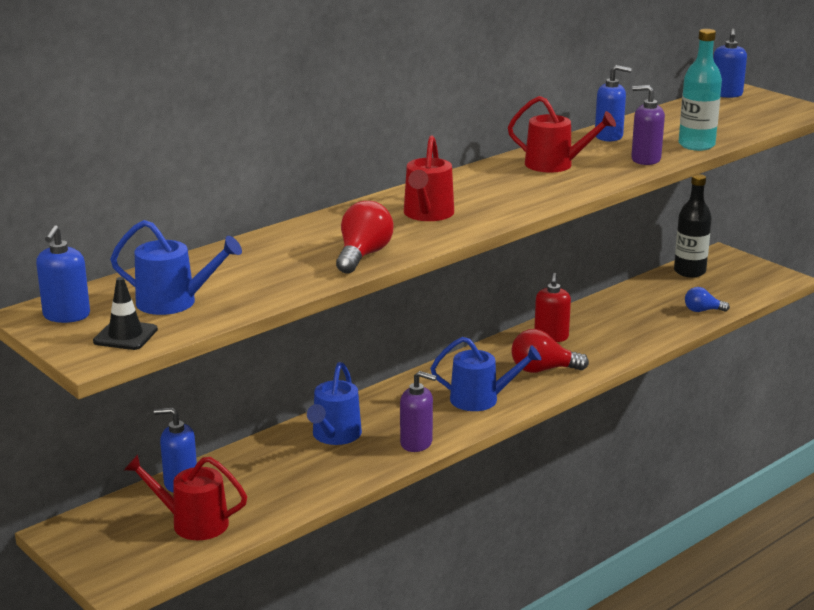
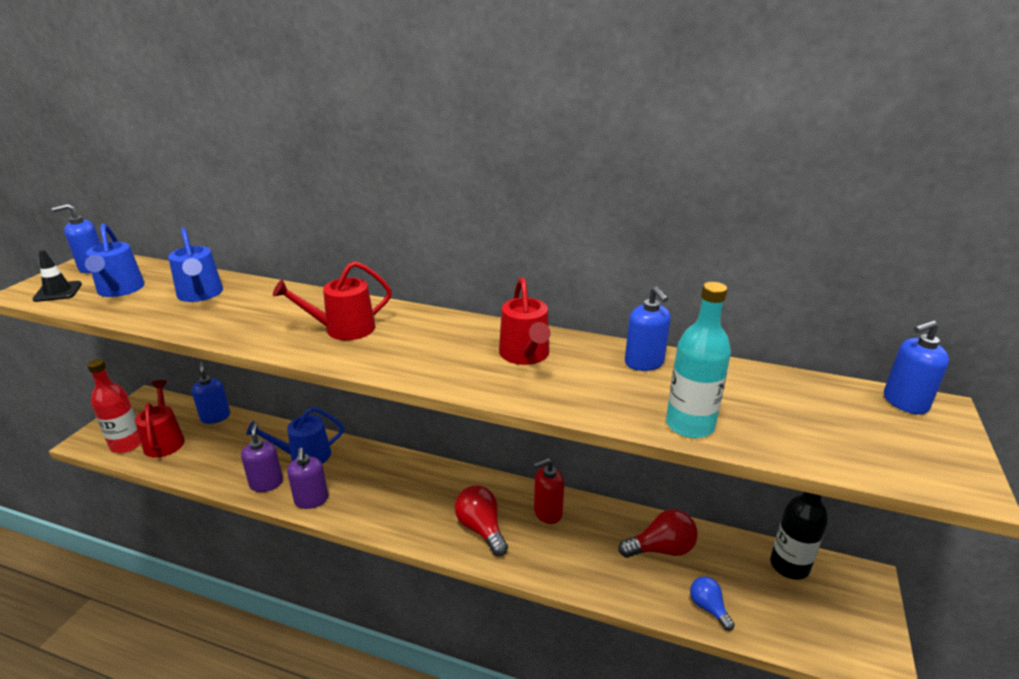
camera: 60 degrees right, 5 degrees up
red light bulb [336,201,393,274] -> red light bulb moved to [618,509,698,558]
blue watering can [431,337,542,411] -> blue watering can moved to [168,228,223,302]
purple soap dispenser [631,85,665,165] -> purple soap dispenser moved to [241,422,283,492]
none -> red bottle [87,359,141,453]

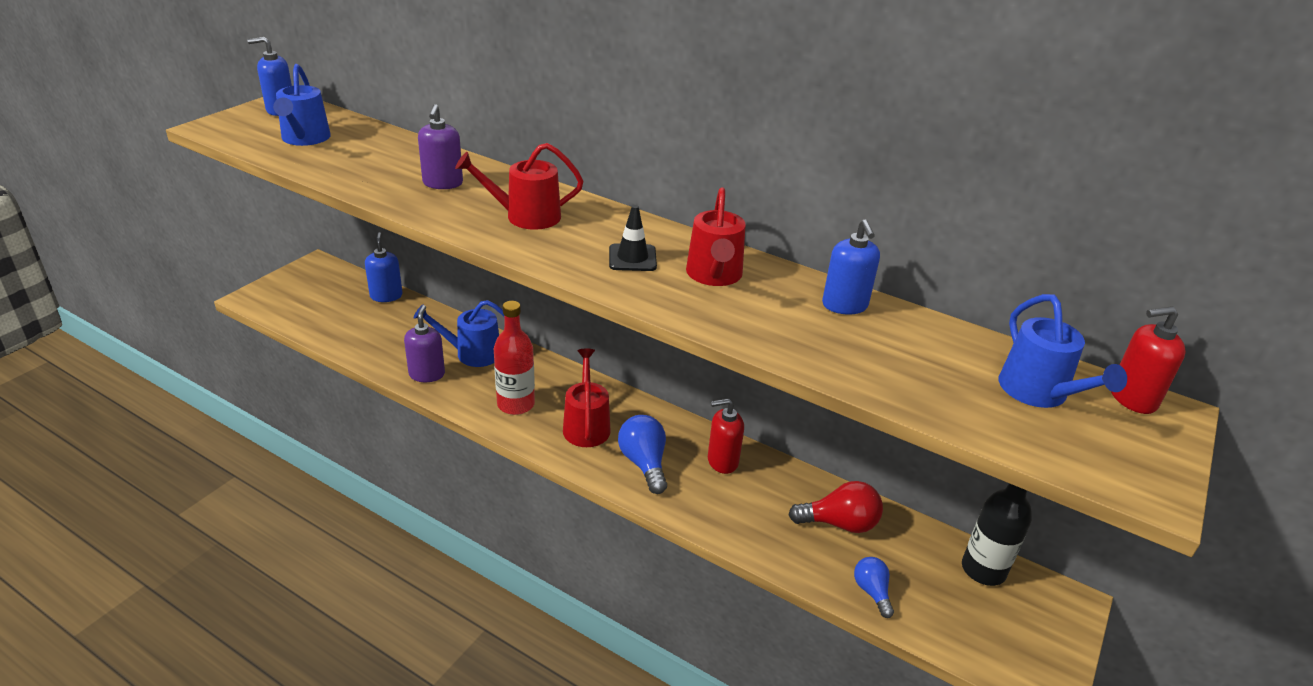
camera: 10 degrees right, 5 degrees up
black traffic cone [32,250,82,302] -> black traffic cone moved to [609,205,657,271]
red bottle [87,359,141,453] -> red bottle moved to [494,301,535,415]
red watering can [135,380,185,458] -> red watering can moved to [563,348,611,447]
blue watering can [168,228,223,302] -> blue watering can moved to [999,294,1127,408]
purple soap dispenser [287,448,328,509] -> purple soap dispenser moved to [418,104,463,189]
red light bulb [455,486,508,556] -> blue light bulb [618,415,667,494]
turquoise bottle [666,282,731,438] -> none
blue soap dispenser [884,320,949,415] -> red soap dispenser [1111,306,1186,414]

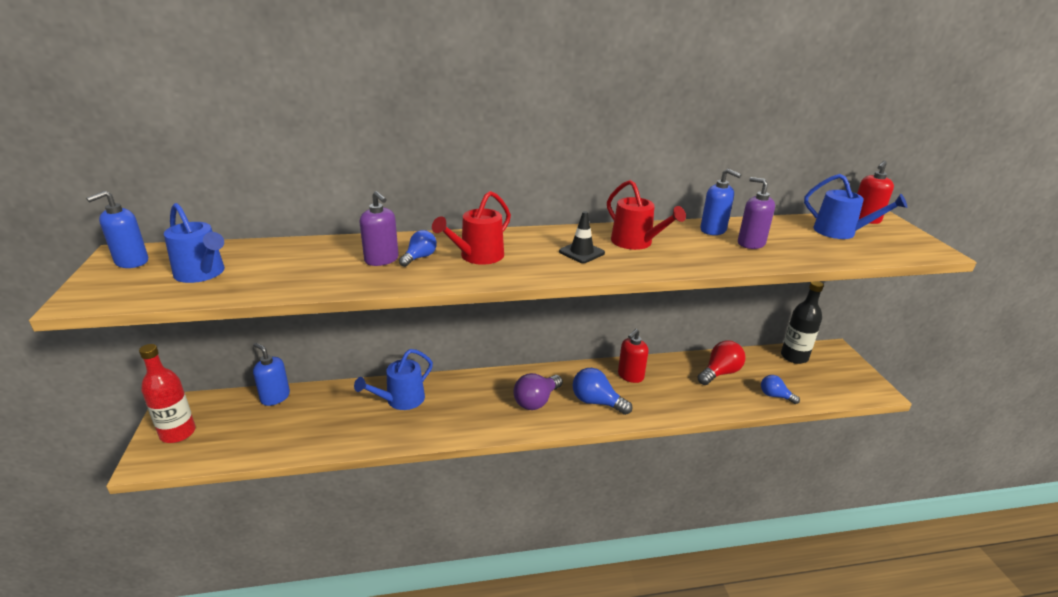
camera: 40 degrees left, 5 degrees down
purple soap dispenser [404,305,445,382] -> purple soap dispenser moved to [738,177,775,249]
red bottle [494,301,535,415] -> red bottle moved to [139,344,196,443]
red watering can [563,348,611,447] -> purple light bulb [513,373,563,410]
none -> blue light bulb [399,230,437,267]

